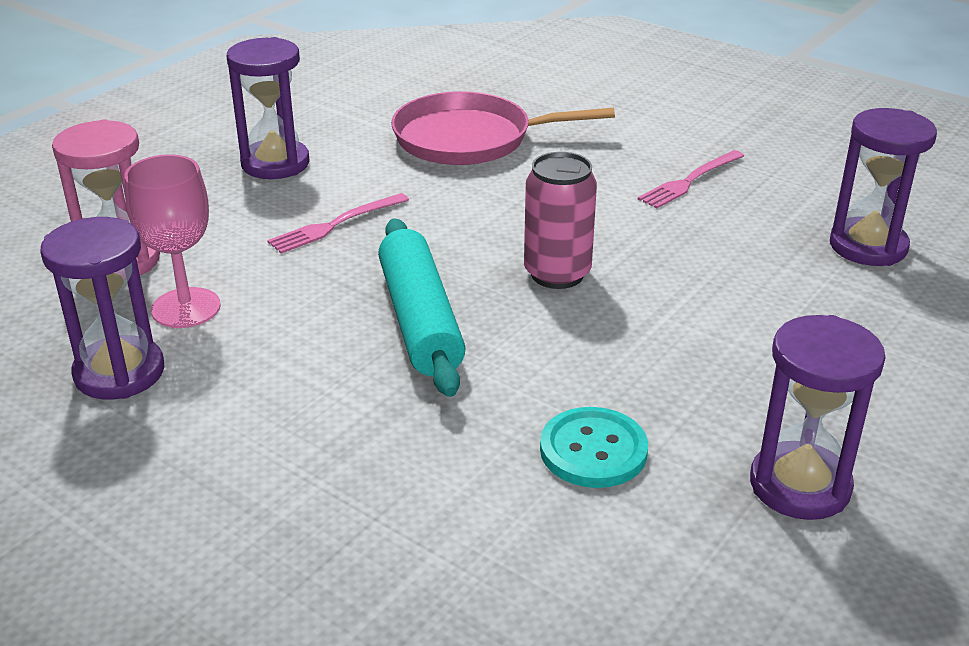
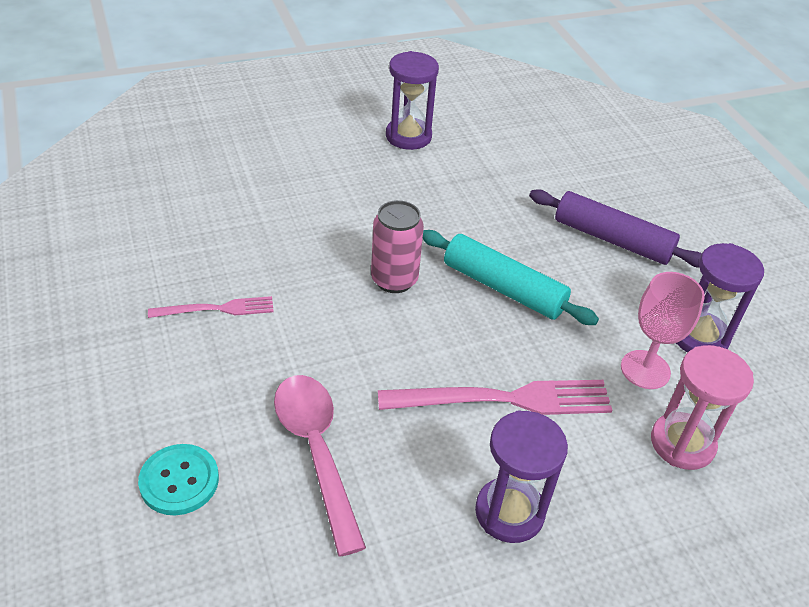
camera: 150 degrees left, 10 degrees up
pink fork [267,193,409,254] -> pink fork [378,380,613,415], size x1.78
turquoise rolling pin [378,218,465,397] -> turquoise rolling pin turned 75 degrees counterclockwise [423,230,599,325]
pink pan [391,91,615,165] -> pink spoon [274,375,366,556]
turquoise button [540,407,648,488] -> turquoise button moved to [138,444,219,515]
purple hourglass [830,108,937,266] -> none
none -> purple rolling pin [529,189,702,268]

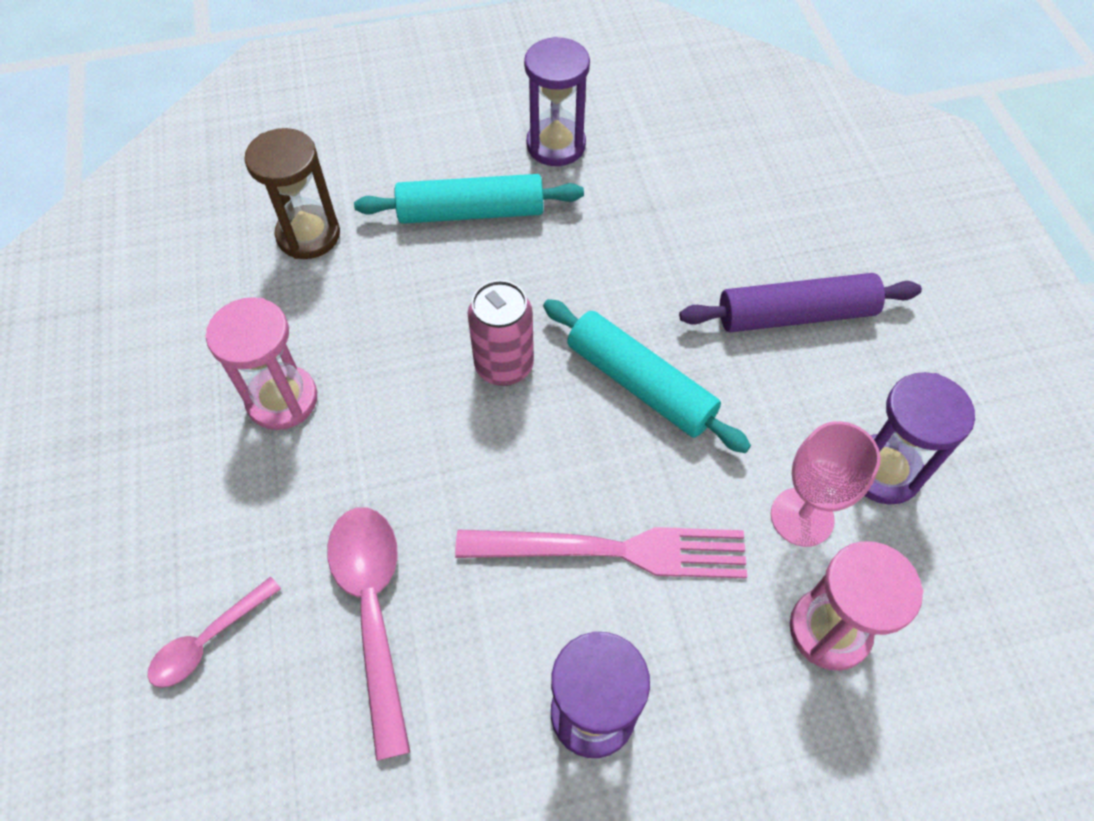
camera: 10 degrees right, 15 degrees up
turquoise button [138,444,219,515] -> pink spoon [148,577,281,688]
pink fork [148,296,274,318] -> pink hourglass [205,297,317,430]
purple rolling pin [529,189,702,268] -> purple rolling pin turned 45 degrees counterclockwise [679,273,922,332]
none -> brown hourglass [244,128,340,259]
none -> turquoise rolling pin [354,174,584,224]

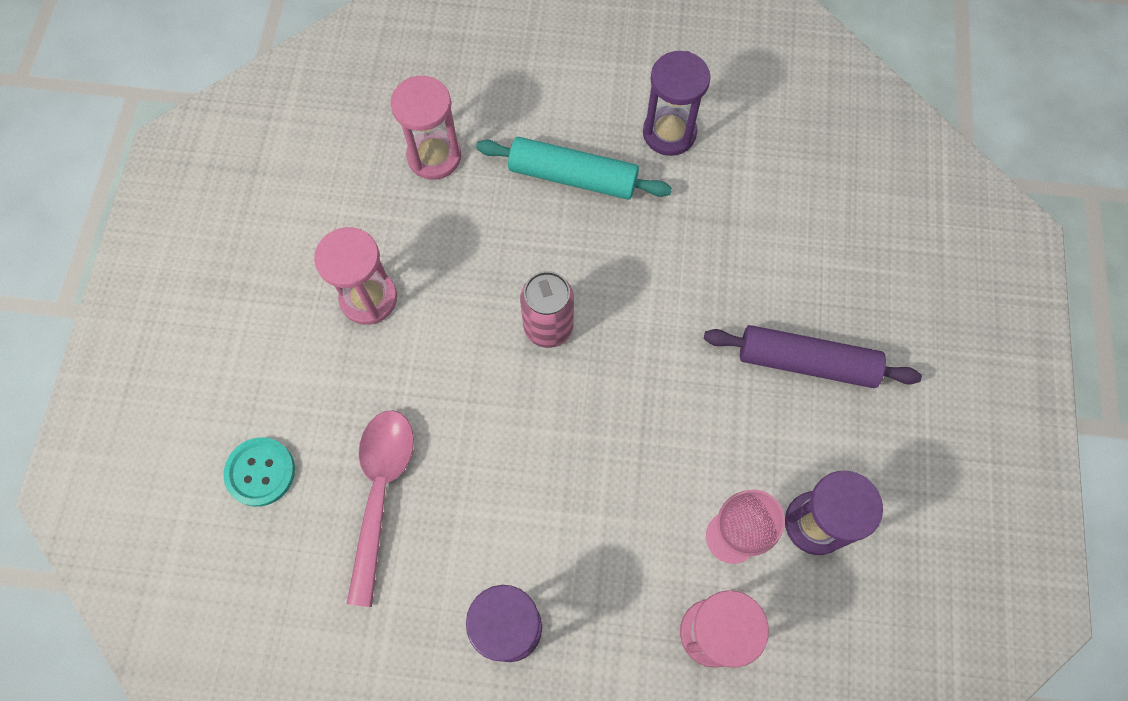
camera: 20 degrees right, 10 degrees up
pink spoon [148,577,281,688] -> turquoise button [223,437,295,507]
brown hourglass [244,128,340,259] -> pink hourglass [390,76,461,180]
pink fork [455,527,747,579] -> none
turquoise rolling pin [543,299,751,453] -> none

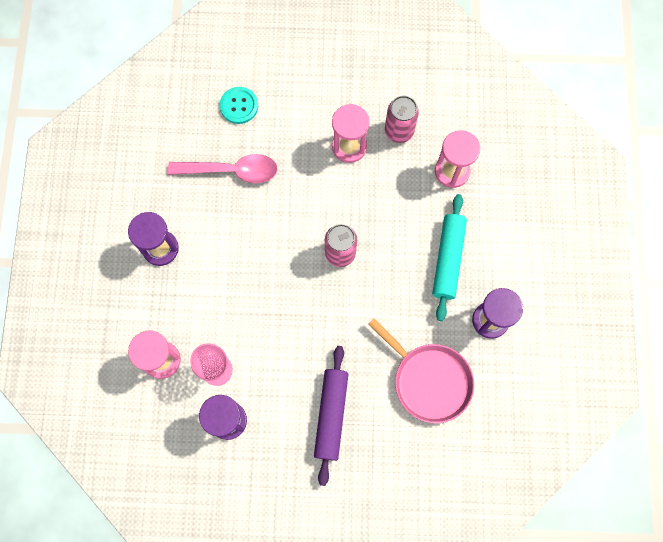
camera: 85 degrees right, 5 degrees up
none -> pink pan [368,318,474,423]
none -> pink can [385,96,419,143]

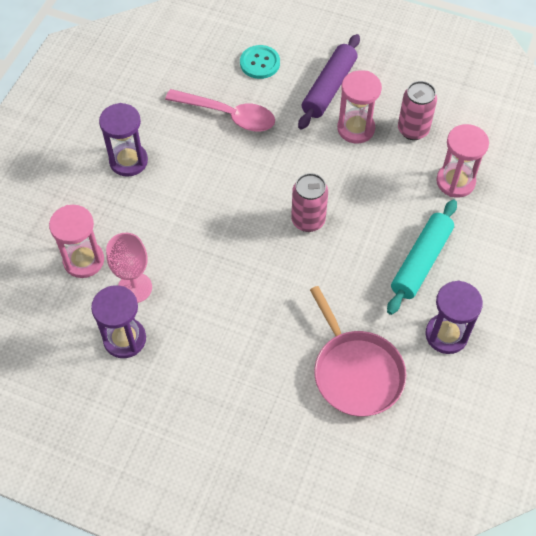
camera: 20 degrees right, 15 degrees down
purple rolling pin [314,346,348,486] -> purple rolling pin moved to [298,34,360,130]

